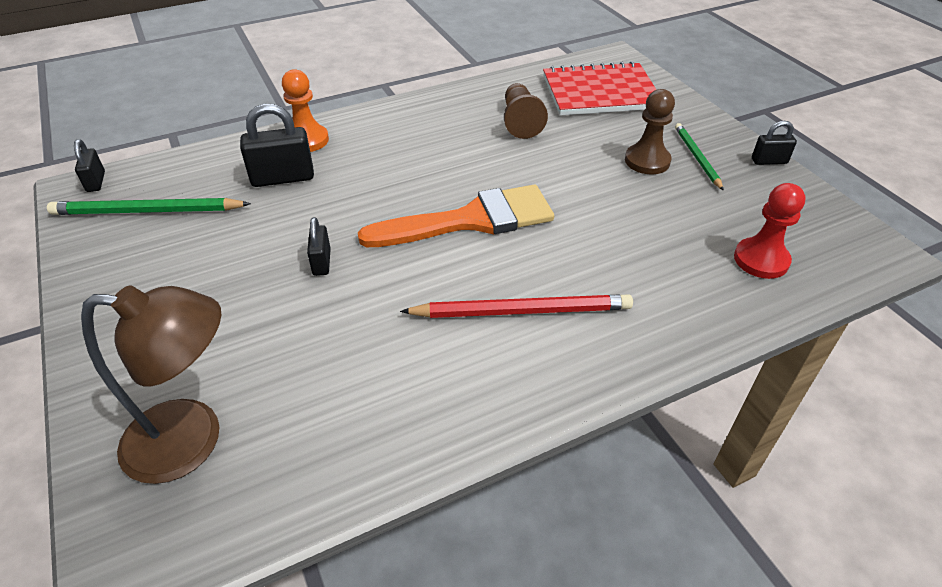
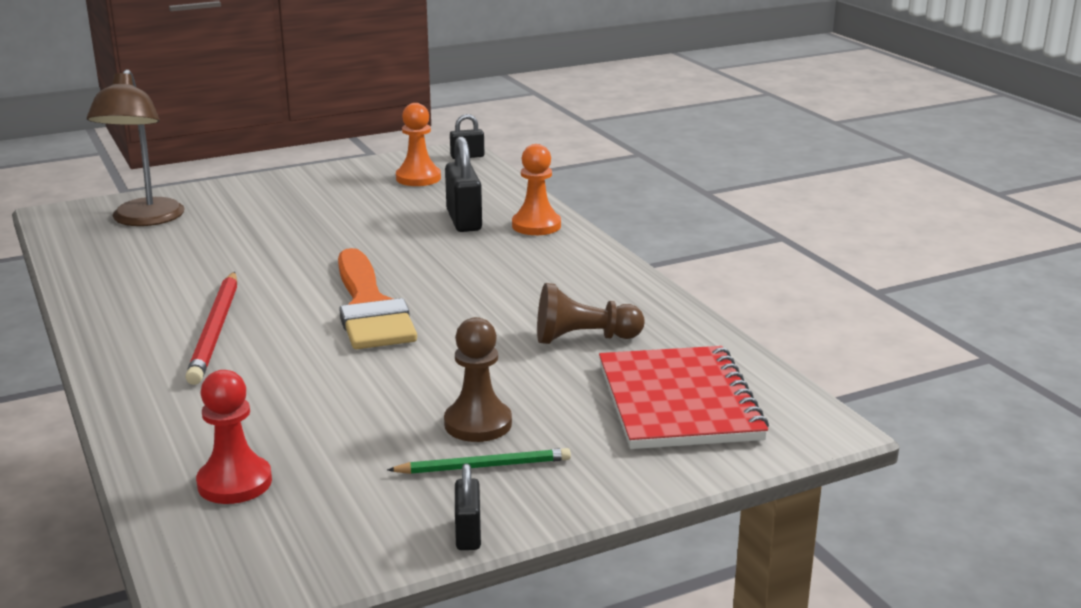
camera: 90 degrees right, 20 degrees down
green pencil [47,198,251,215] -> orange pawn [396,103,441,186]
black padlock [307,217,331,276] -> none

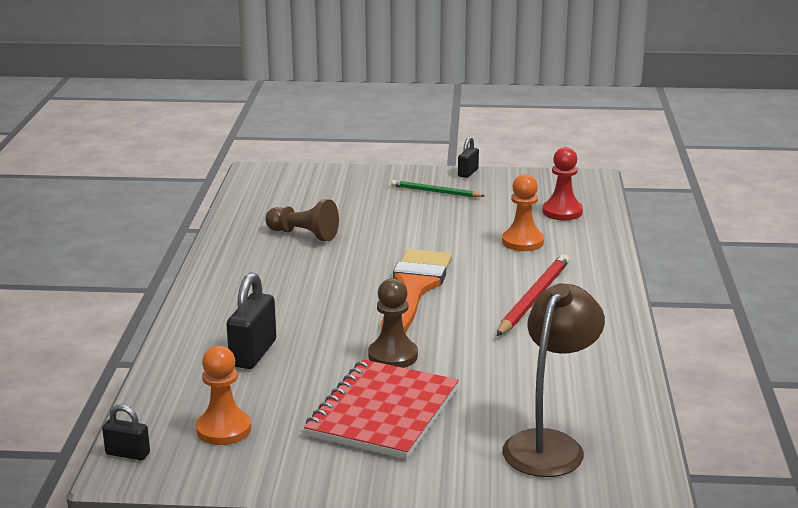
camera: 150 degrees left, 0 degrees up
brown pawn [444,317,512,442] -> brown pawn moved to [368,278,418,368]
orange pawn [512,144,561,235] -> orange pawn moved to [502,174,544,251]
red notebook [599,346,769,449] -> red notebook moved to [304,359,459,459]

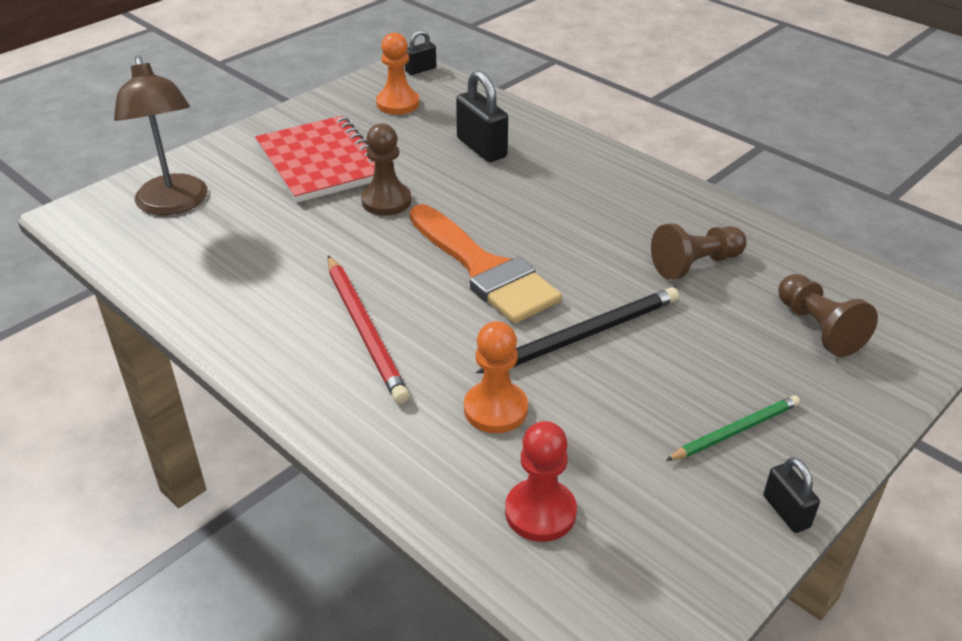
camera: 130 degrees right, 15 degrees up
none -> black pencil [476,287,679,373]
none -> brown pawn [778,274,878,357]

